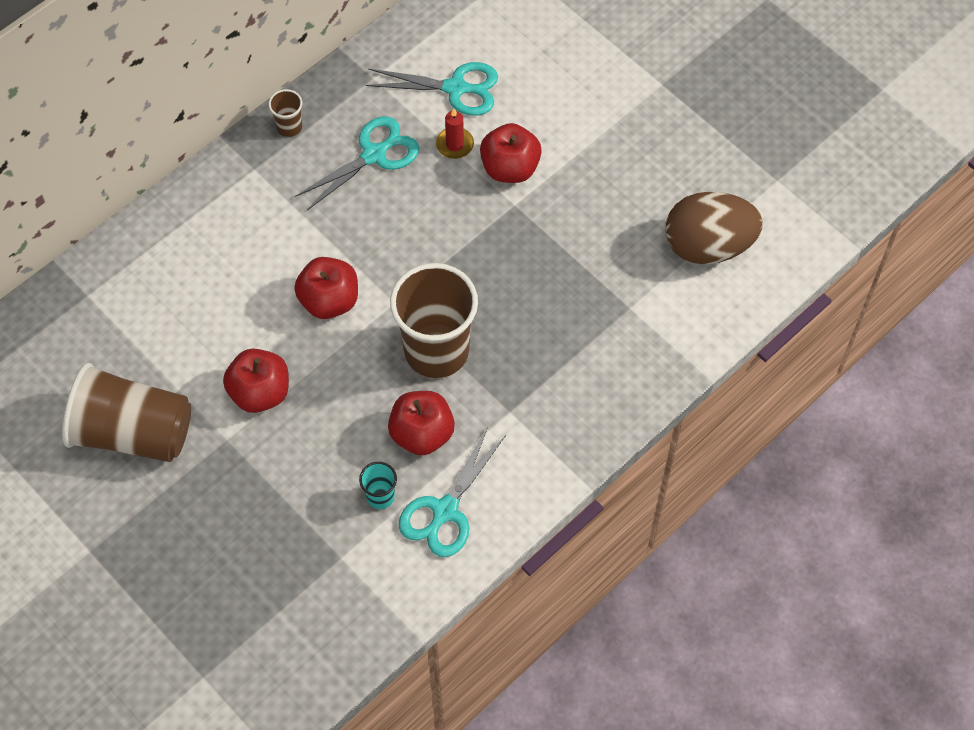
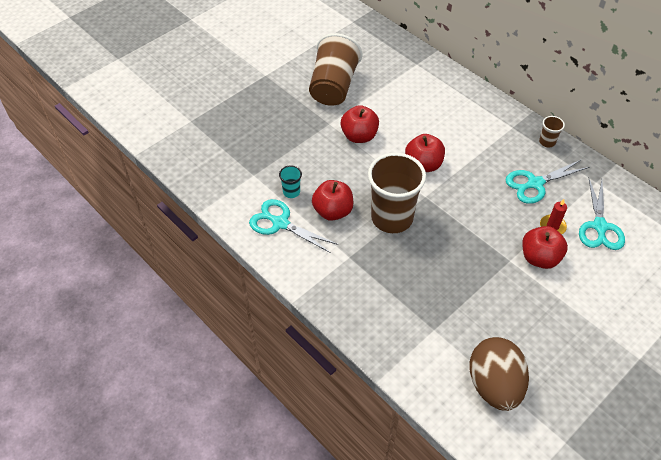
camera: 90 degrees right, 10 degrees down
turquoise scissors [295,116,419,210] -> turquoise scissors turned 105 degrees clockwise [505,159,589,204]

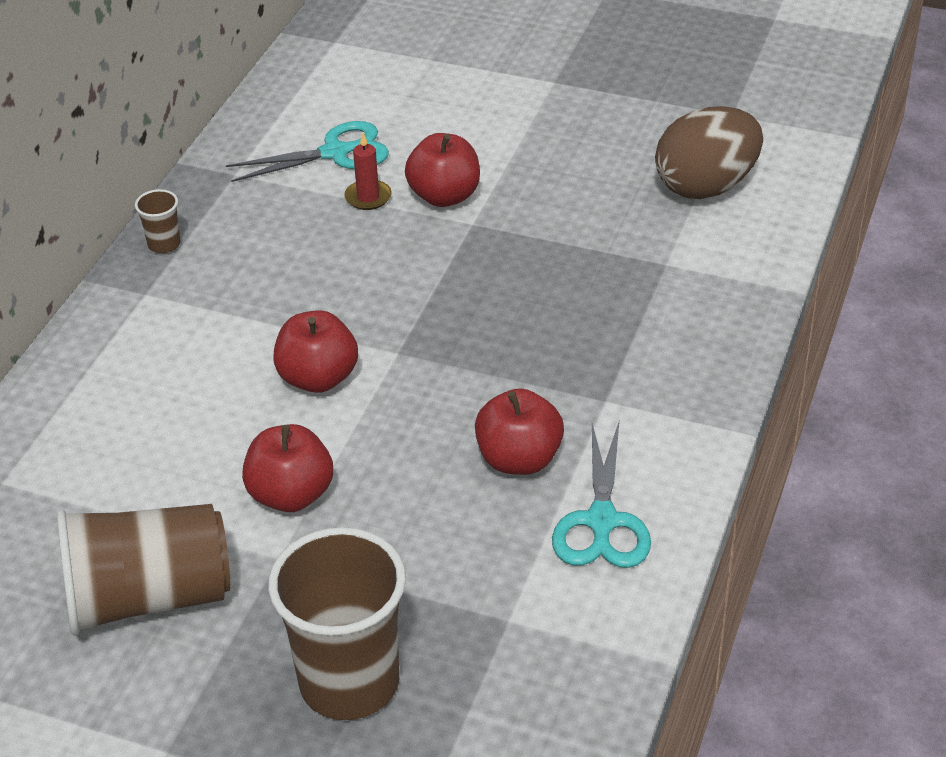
camera: 115 degrees left, 10 degrees down
turquoise cup [279,165,302,198] -> none
brown cup [368,153,426,233] -> brown cup moved to [268,527,406,720]
turquoise scissors [505,159,589,204] -> none

